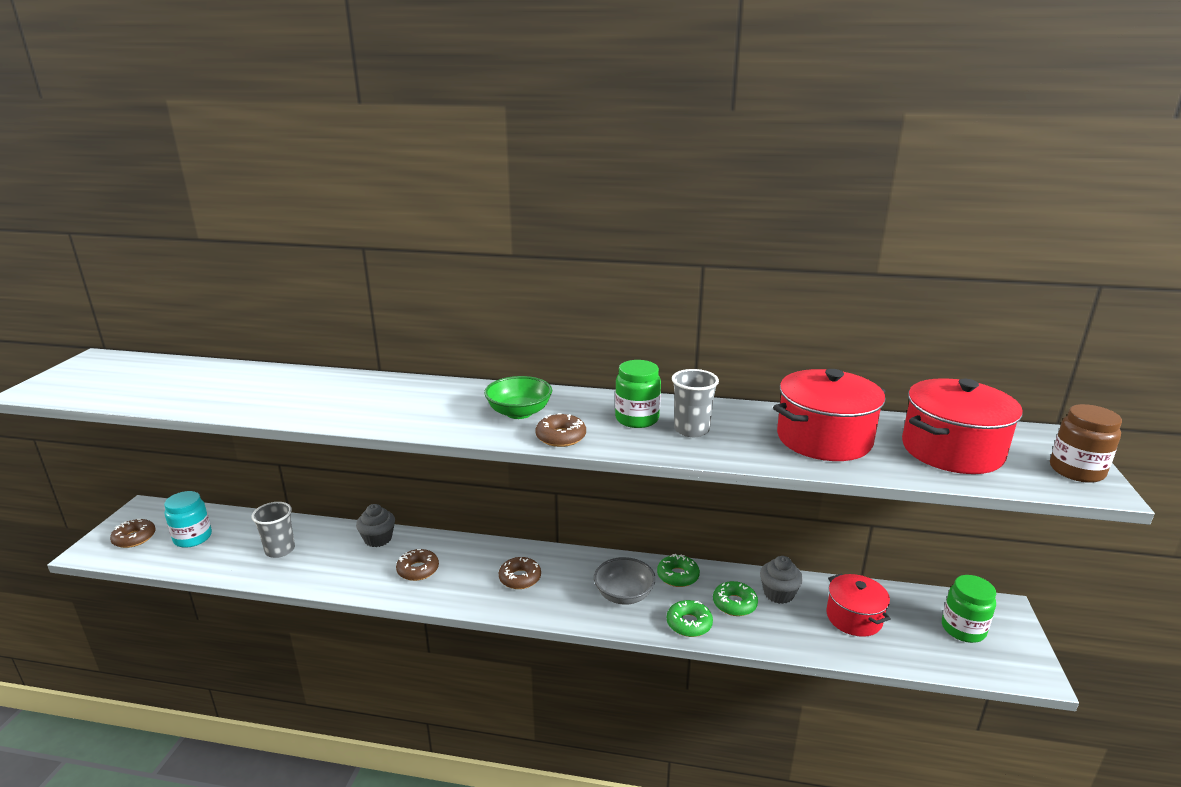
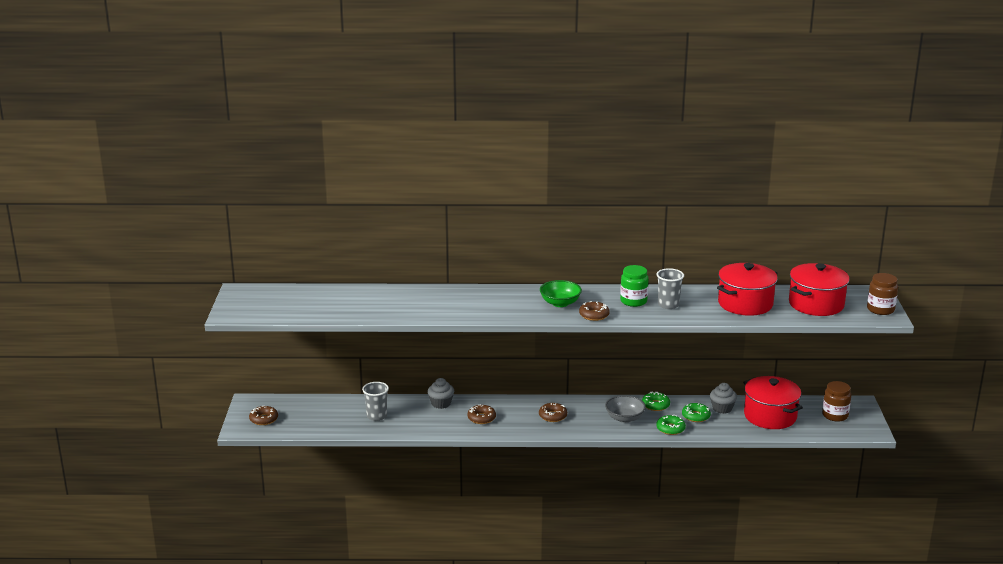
camera: 10 degrees left, 0 degrees up
turquoise jar [164,491,212,548] -> none
red pot [826,574,890,637] -> red pot [743,376,803,429], size x1.53
green jar [942,575,996,643] -> brown jar [822,381,851,422]

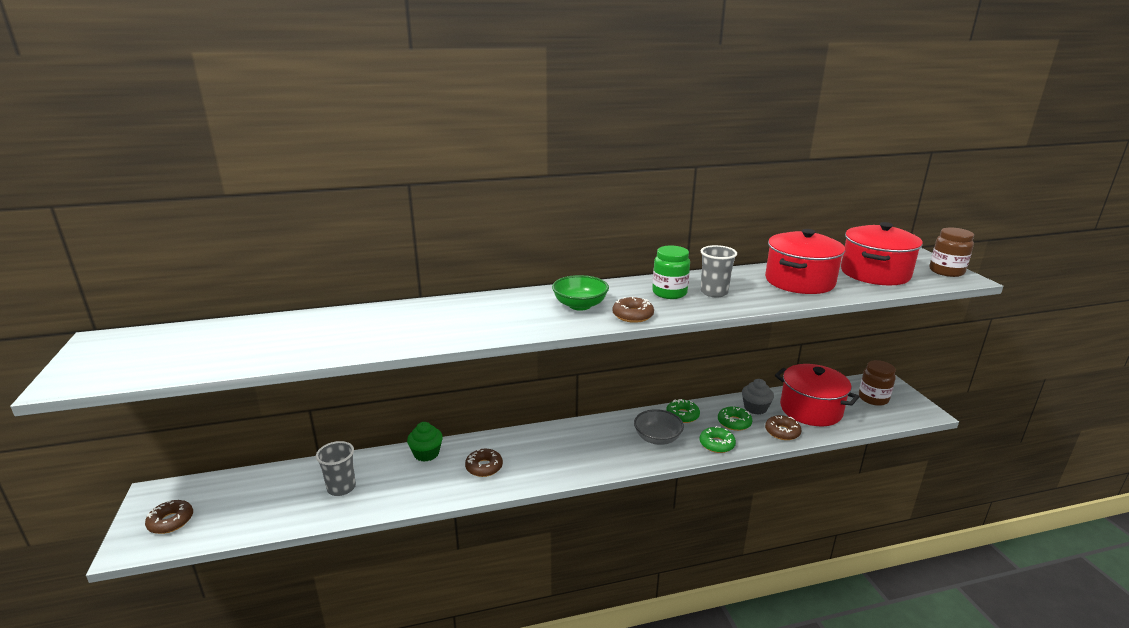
camera: 15 degrees left, 0 degrees up
grey cupcake [427,378,454,409] -> green cupcake [407,422,443,462]
brown donut [539,403,567,422] -> brown donut moved to [765,415,801,440]

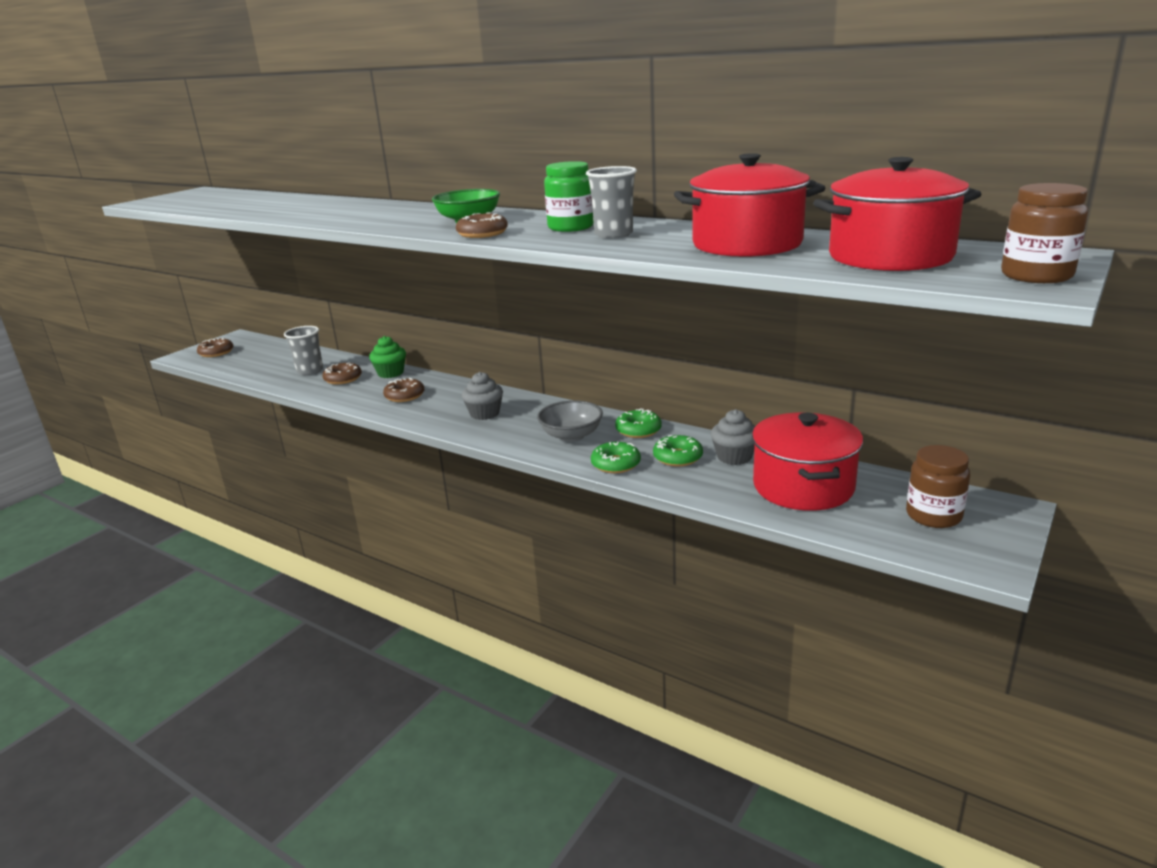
camera: 50 degrees right, 0 degrees up
brown donut [765,415,801,440] -> brown donut moved to [322,363,362,384]
none -> grey cupcake [462,372,503,420]

